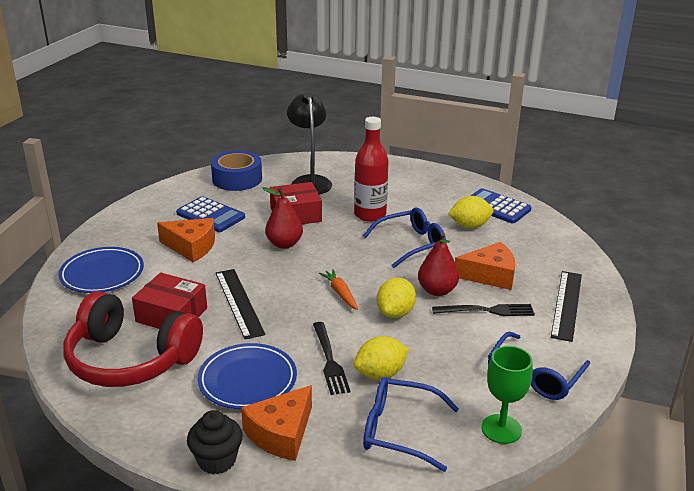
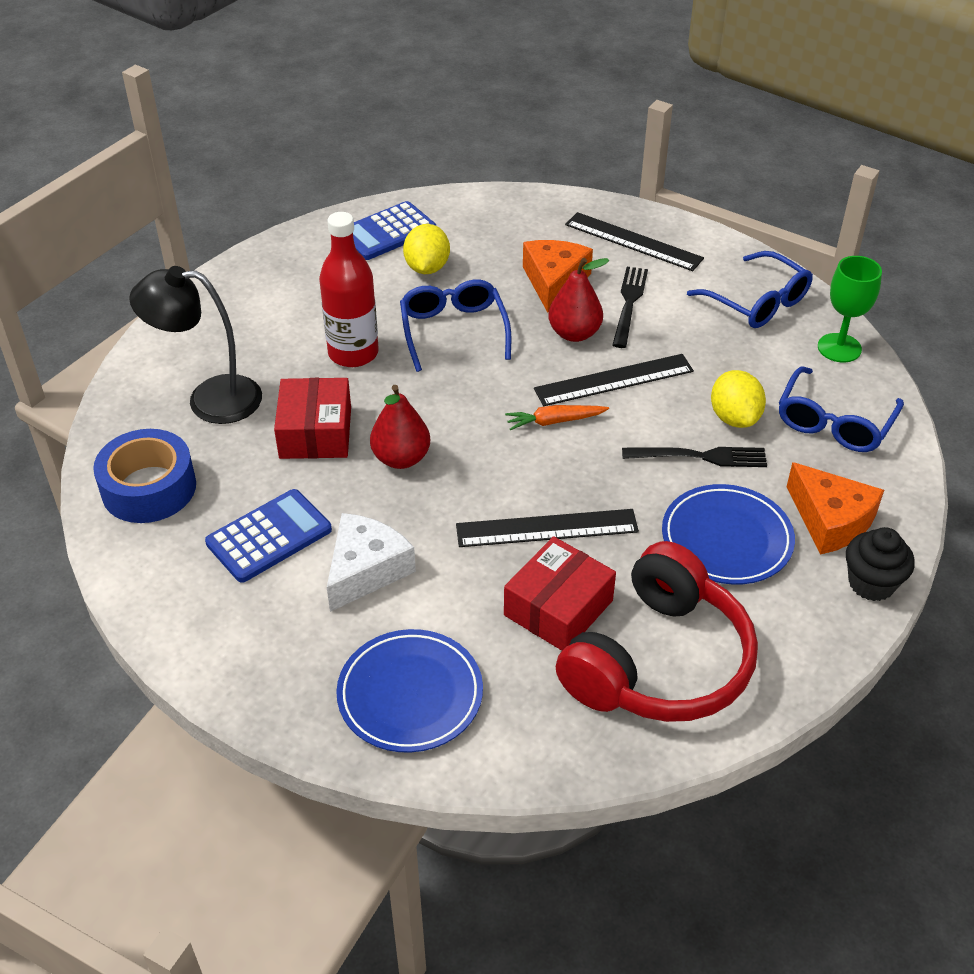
camera: 75 degrees left, 15 degrees up
orange cheese [157,218,215,262] -> white cheese [327,513,416,612]
yellow lemon [377,278,416,318] -> black ruler [534,354,694,406]

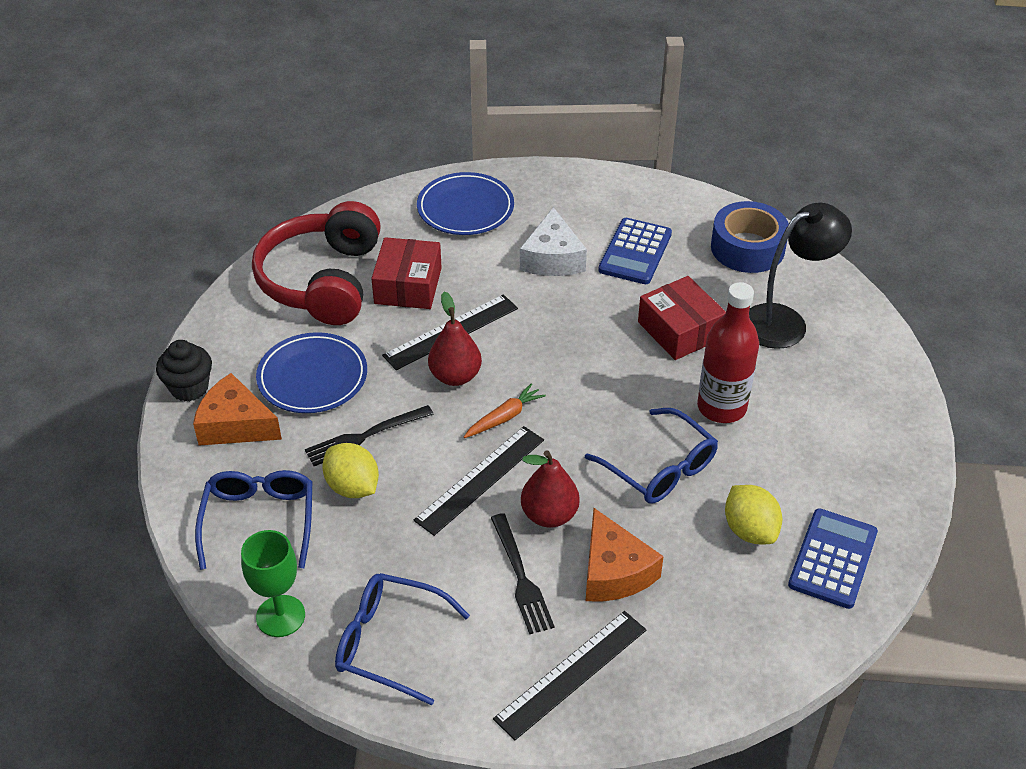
camera: 150 degrees right, 0 degrees up
red pear [370,385,430,469] -> red pear moved to [428,291,482,386]
black ruler [565,212,704,271] -> black ruler turned 45 degrees counterclockwise [493,611,646,740]

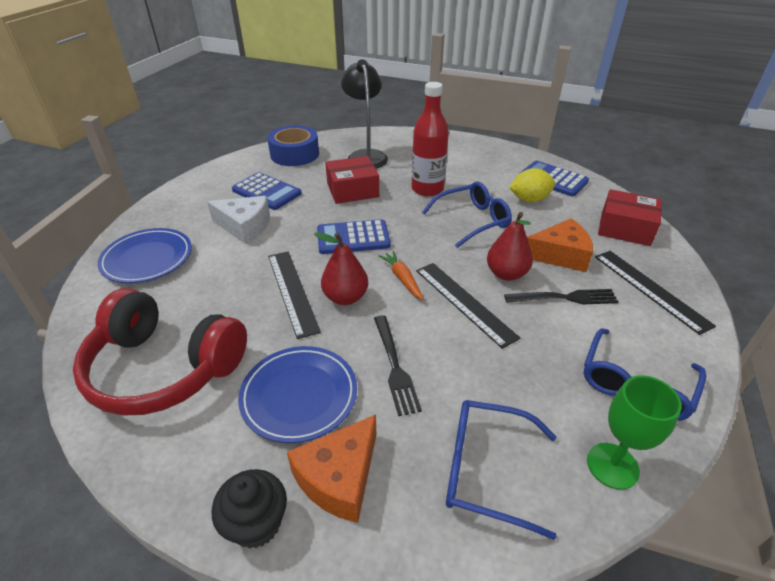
camera: 75 degrees left, 5 degrees down
yellow lemon [322,443,379,498] -> none
red box [371,237,442,309] -> red box moved to [598,189,662,246]
none -> blue calculator [317,219,391,254]

